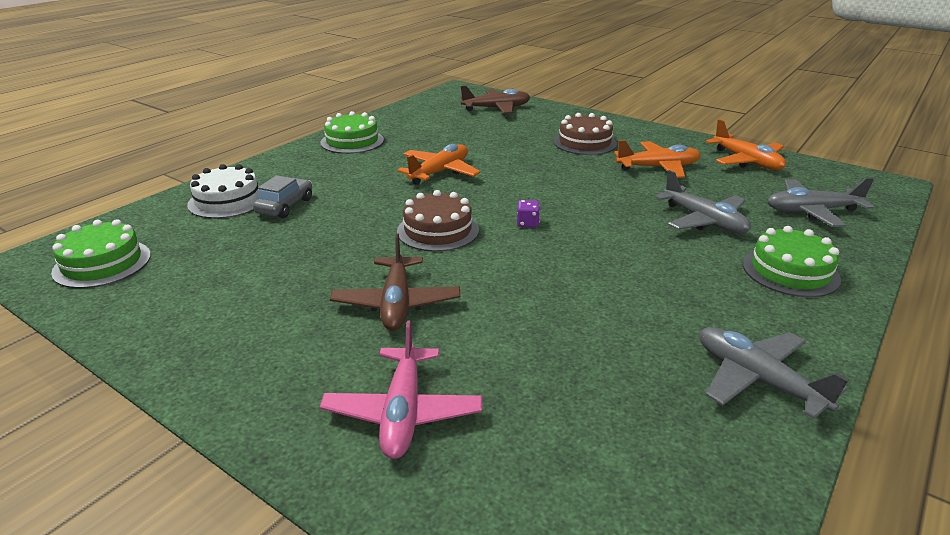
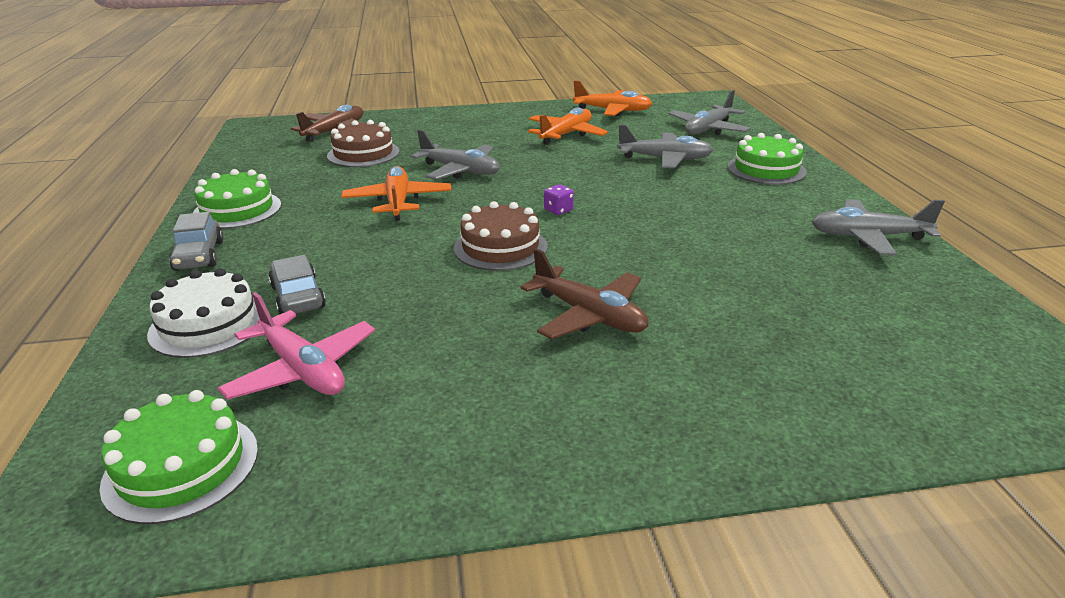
camera: 45 degrees left, 0 degrees up
pink plane [320,320,482,459] -> pink plane moved to [217,292,375,400]
brown cake [553,113,617,155] -> brown cake moved to [327,120,399,167]
none -> grey car [169,212,223,271]
none -> grey plane [411,130,500,180]

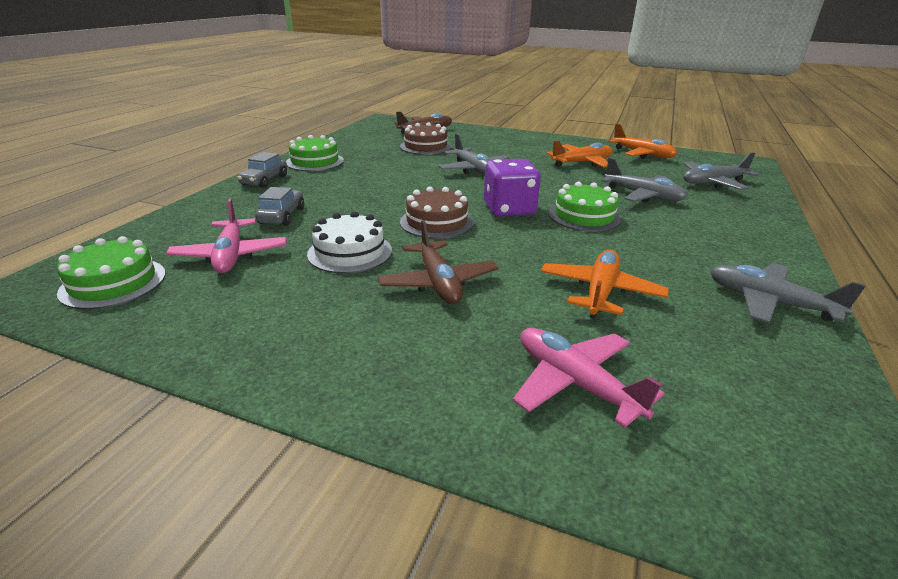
camera: 30 degrees right, 0 degrees up
white cake [147,268,260,358] -> white cake moved to [307,211,392,274]
orange plane [341,166,452,221] -> orange plane moved to [541,250,669,319]
purple dice [544,184,574,215] -> purple dice [484,159,541,217], size x2.43
green cake [727,133,807,185] -> green cake moved to [548,181,622,232]
none -> pink plane [513,328,665,428]

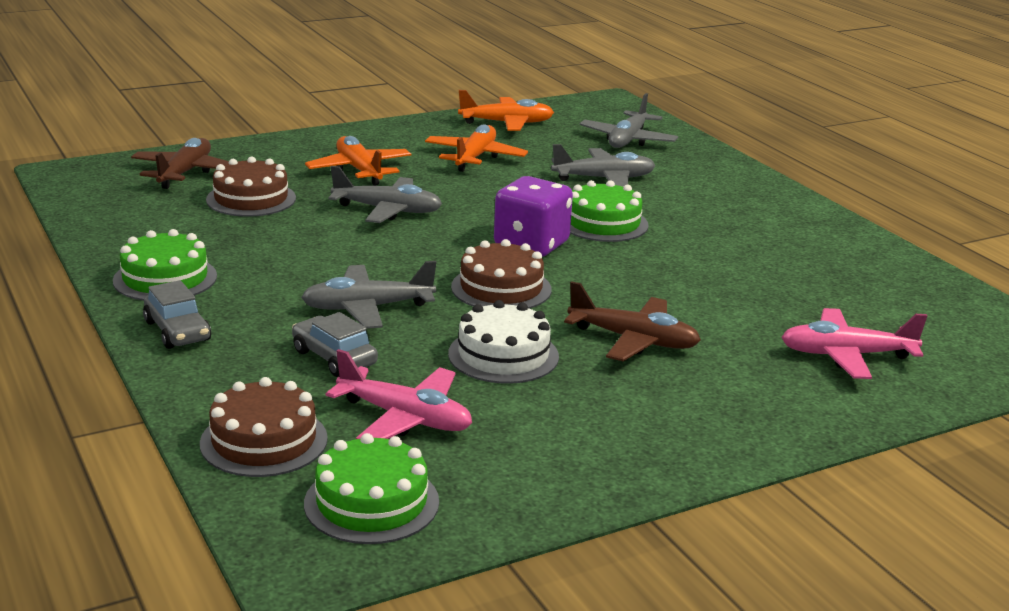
camera: 50 degrees left, 5 degrees down
orange plane [541,250,669,319] -> orange plane moved to [305,136,411,186]
grey plane [710,263,866,323] -> grey plane moved to [301,261,436,329]
none -> brown cake [200,377,328,477]

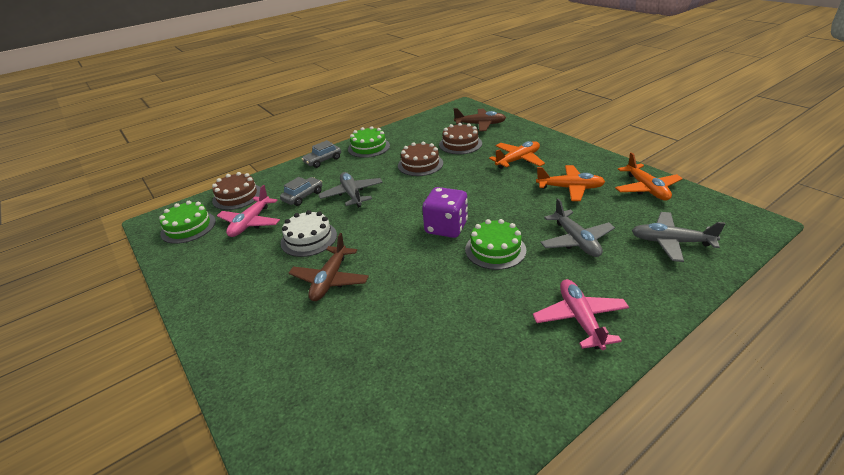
camera: 85 degrees right, 10 degrees up
grey plane [328,166,442,223] -> none
brown cake [451,239,552,309] -> brown cake moved to [398,142,443,176]
pink plane [781,308,927,379] -> pink plane moved to [533,279,629,350]

